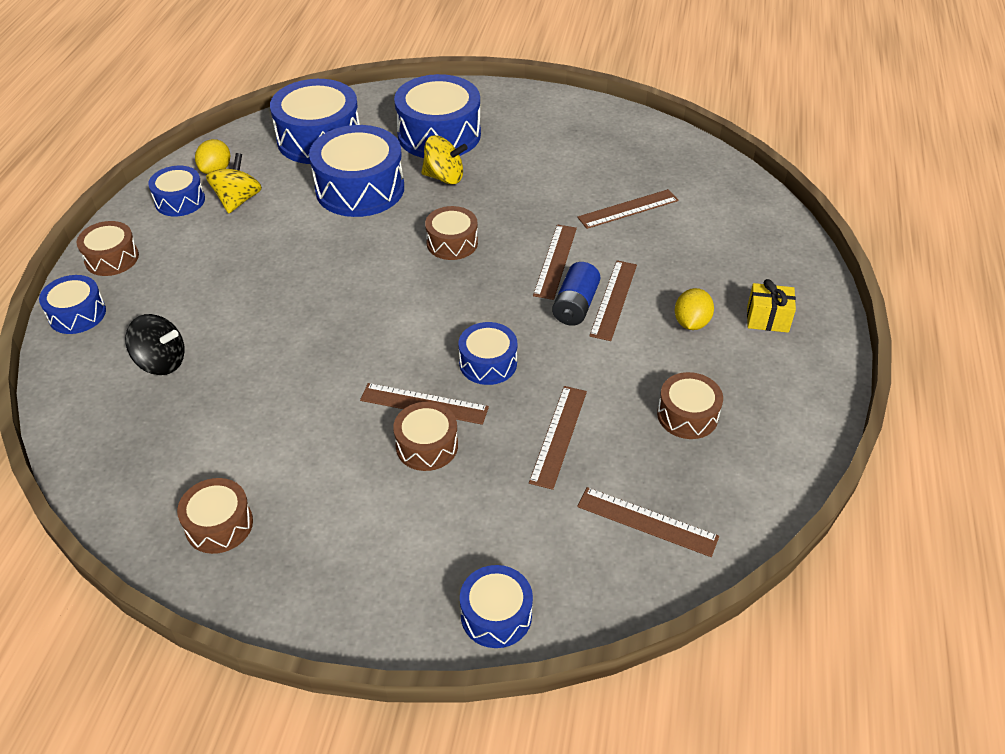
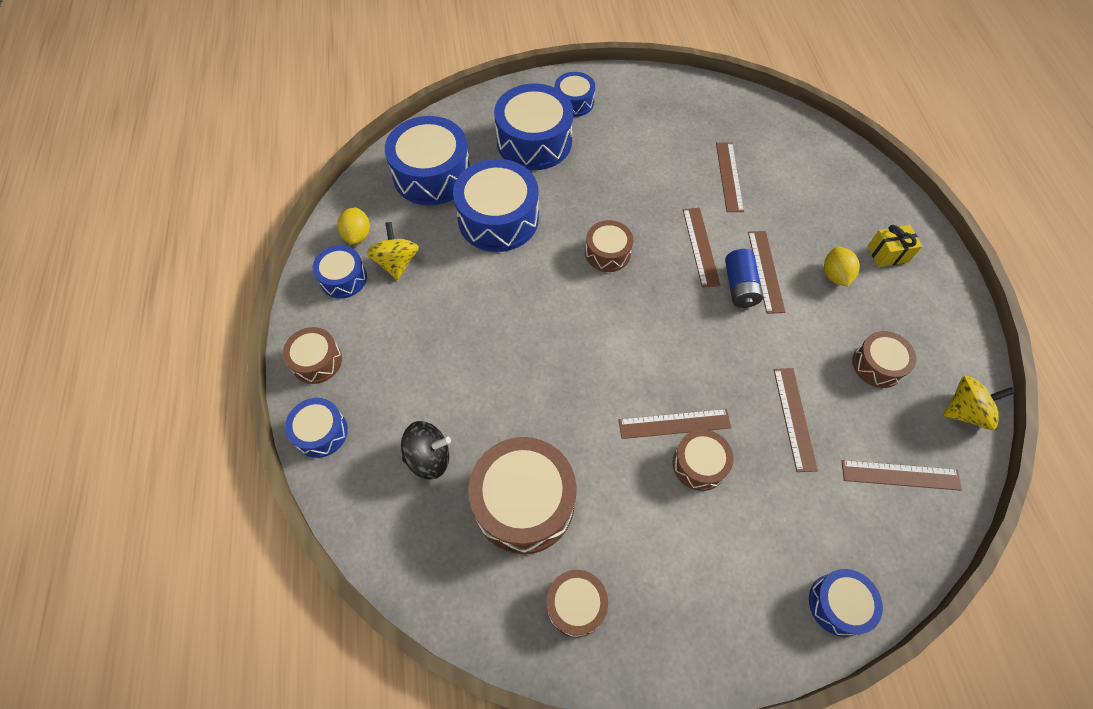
camera: 20 degrees left, 15 degrees up
yellow spinning top [421,135,468,184] -> yellow spinning top moved to [943,376,1015,430]
blue drum [459,322,517,385] -> blue drum moved to [555,72,595,117]
brown ruler [577,189,678,229] -> brown ruler turned 45 degrees counterclockwise [716,142,744,212]
none -> brown drum [468,437,577,554]

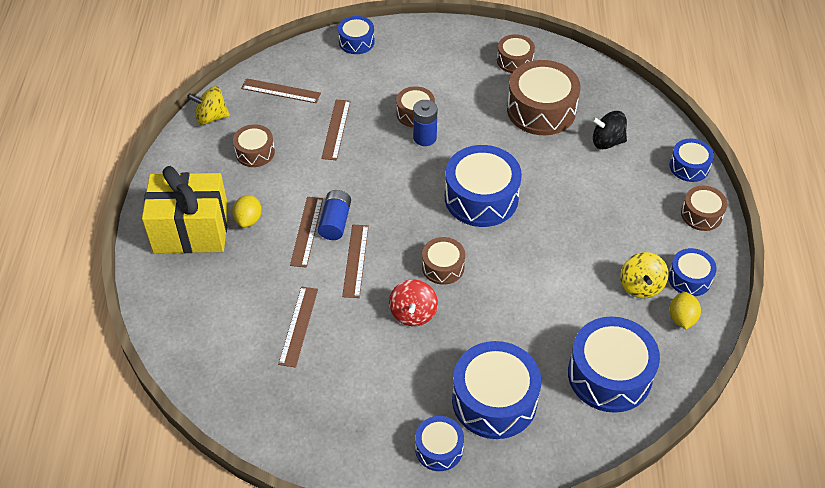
camera: 170 degrees left, 10 degrees down
blue drum [453,159,539,252] -> blue drum moved to [445,145,522,227]
brown ruler [619,409,732,439] -> blue battery [413,100,437,146]
yellow gift [868,225,922,267] -> yellow gift [142,166,229,253], size x2.31
none -> red spinning top [389,279,438,326]

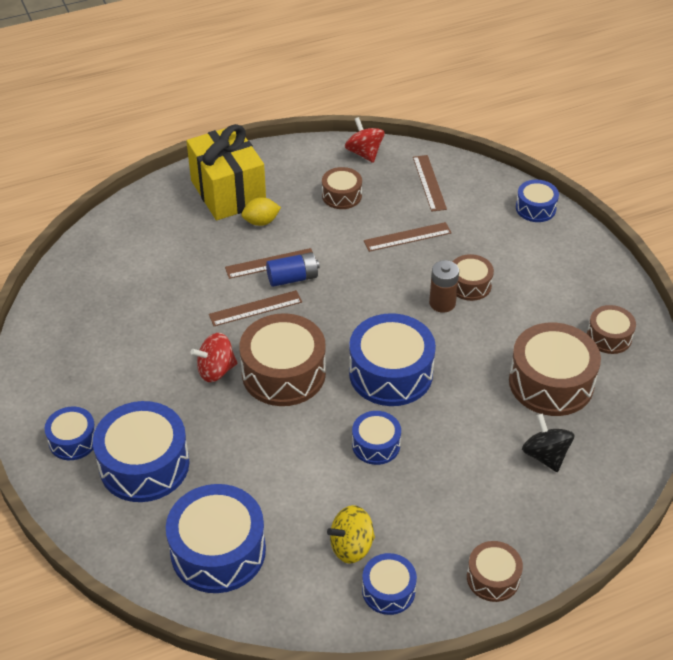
camera: 65 degrees right, 5 degrees down
yellow spinning top [187,86,230,125] -> red spinning top [345,117,385,163]
brown ruler [278,287,318,368] -> none
blue battery [413,100,437,146] -> brown battery [429,260,459,313]
brown drum [422,237,465,285] -> brown drum [239,313,326,406], size x1.83
blue drum [669,138,714,182] -> blue drum moved to [352,411,401,465]
yellow lemon [669,292,701,329] -> none

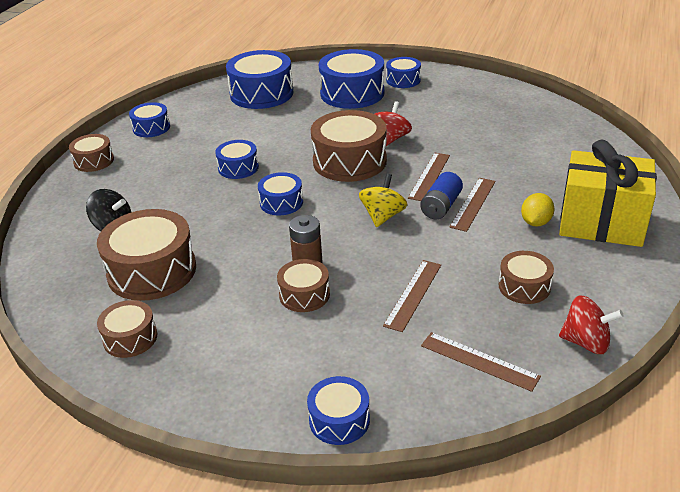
camera: 135 degrees right, 10 degrees down
yellow spinning top [327,505,375,564] -> yellow spinning top moved to [359,174,408,227]
blue drum [349,313,436,406] -> blue drum [258,172,303,215], size x0.55

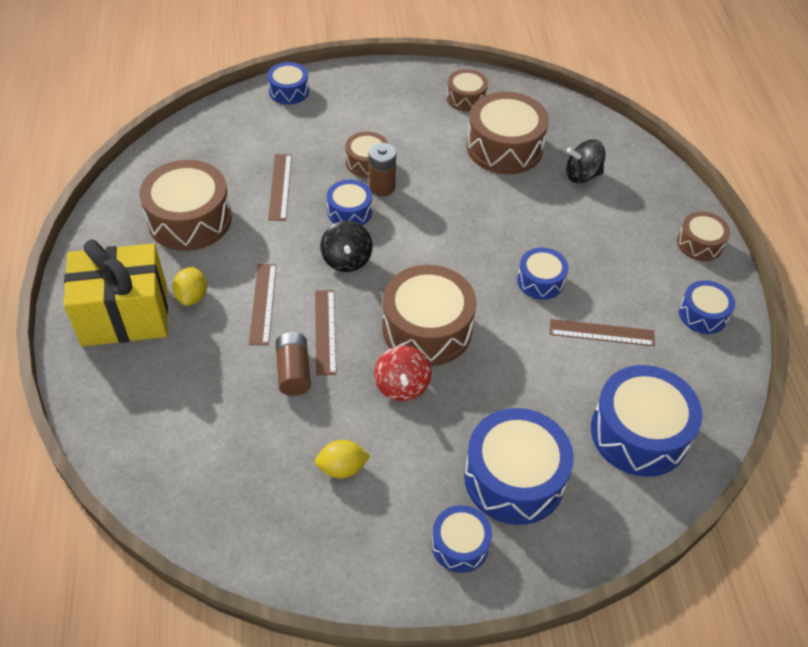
camera: 150 degrees right, 15 degrees up
blue drum [258,172,303,215] -> blue drum moved to [327,180,372,225]
yellow spinning top [359,174,408,227] -> black spinning top [320,221,373,272]
blue battery [420,172,463,219] -> none
brown ruler [421,332,541,392] -> brown ruler moved to [549,319,655,346]
brown drum [499,251,554,304] -> brown drum [140,160,232,251], size x1.83
red spinning top [559,295,624,354] -> none
none -> brown battery [276,332,311,396]
none -> yellow lemon [315,440,370,479]

